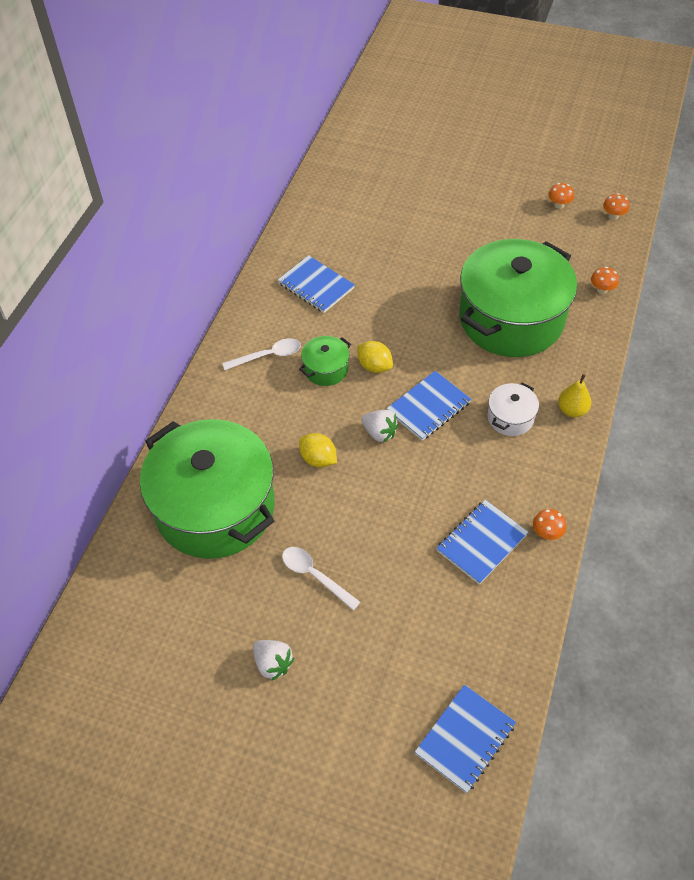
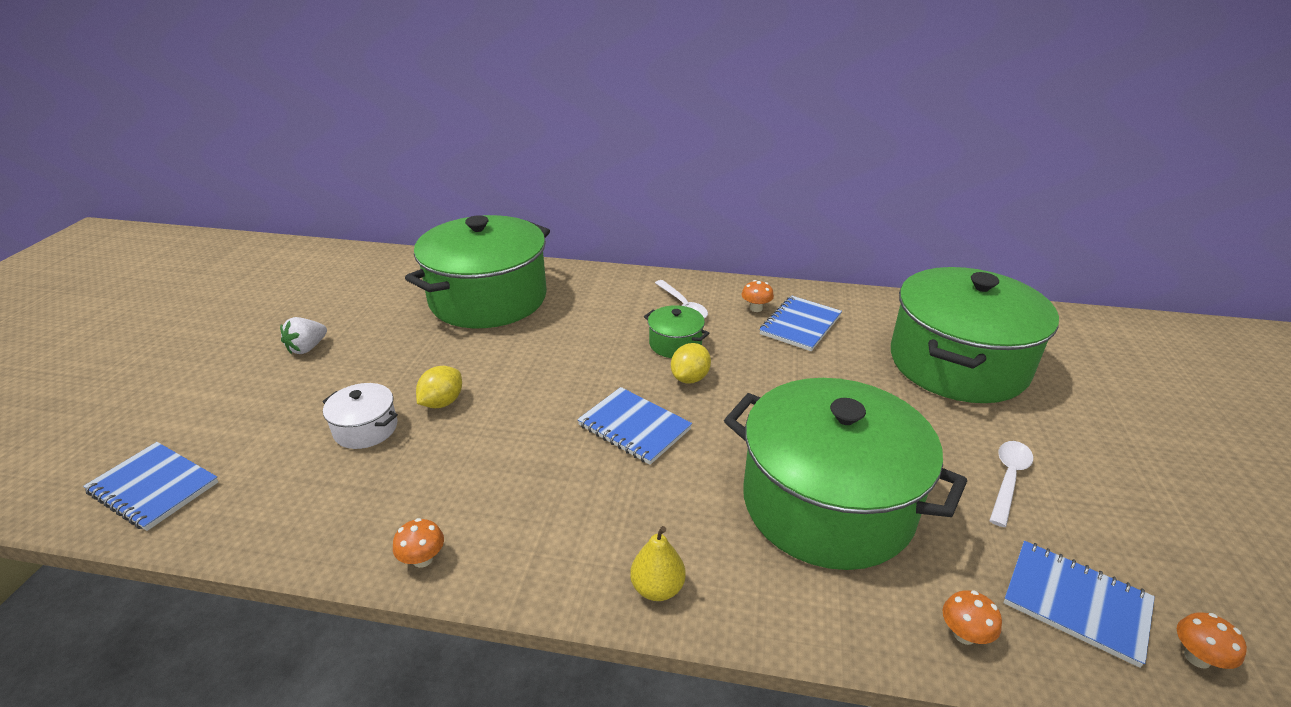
camera: 80 degrees right, 20 degrees down
white spoon [282,547,360,610] -> white spoon moved to [989,441,1033,527]
yellow lemon [299,433,337,468] -> yellow lemon moved to [416,366,462,408]
white strawberry [361,410,399,443] -> none
blue notebook [436,500,528,585] -> blue notebook moved to [1004,541,1155,668]
white pot [488,382,539,436] -> white pot moved to [322,383,398,449]
orange mushroom [548,183,574,209] -> orange mushroom moved to [742,280,774,312]
none -> green pot [891,267,1059,403]

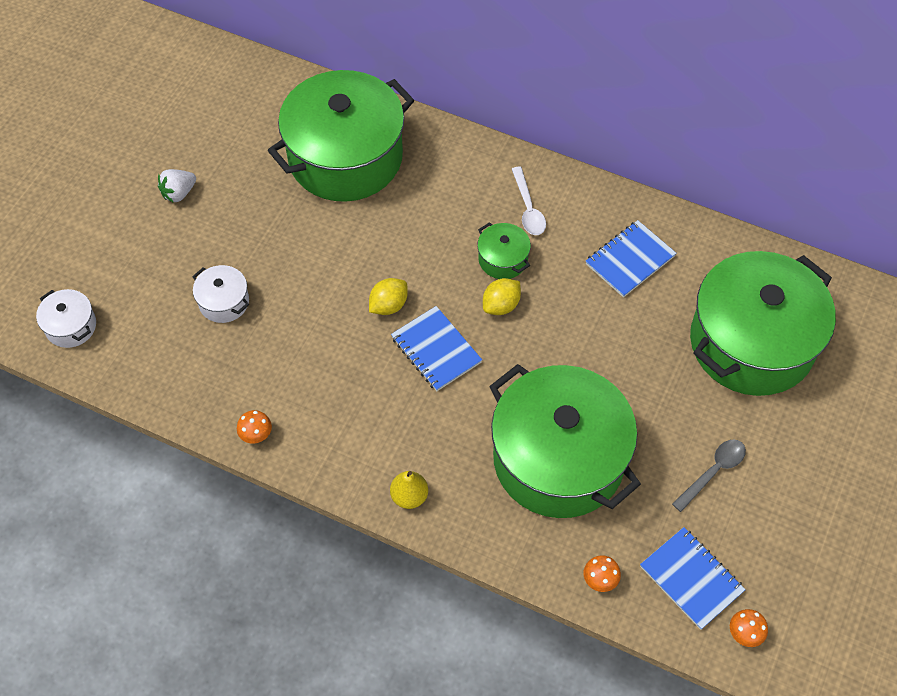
camera: 15 degrees right, 25 degrees up
blue notebook [83,442,218,531] -> white pot [36,289,96,348]
yellow lemon [416,366,462,408] -> yellow lemon moved to [369,278,408,315]
orange mushroom [742,280,774,312] -> none
white spoon [989,441,1033,527] -> grey spoon [672,439,746,512]

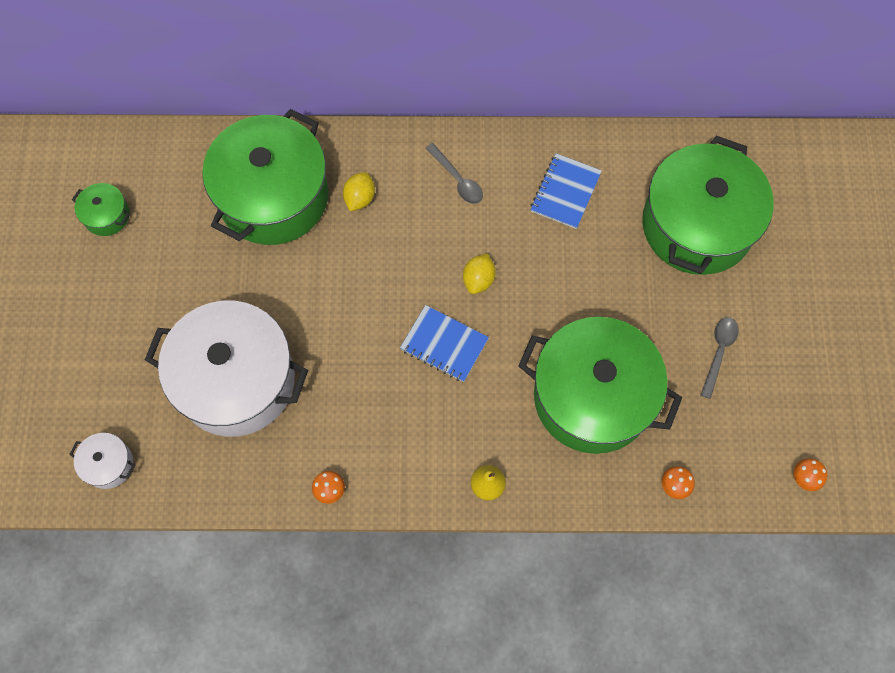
camera: 25 degrees left, 10 degrees up
white strawberry [158,169,196,203] -> none
white pot [192,265,249,323] -> white pot [145,300,308,437], size x2.42
yellow lemon [369,278,408,315] -> yellow lemon moved to [343,172,375,211]
green pot [477,222,531,279] -> green pot moved to [72,183,130,236]
white spoon [512,166,546,235] -> grey spoon [426,143,483,204]
blue notebook [640,527,746,630] -> none

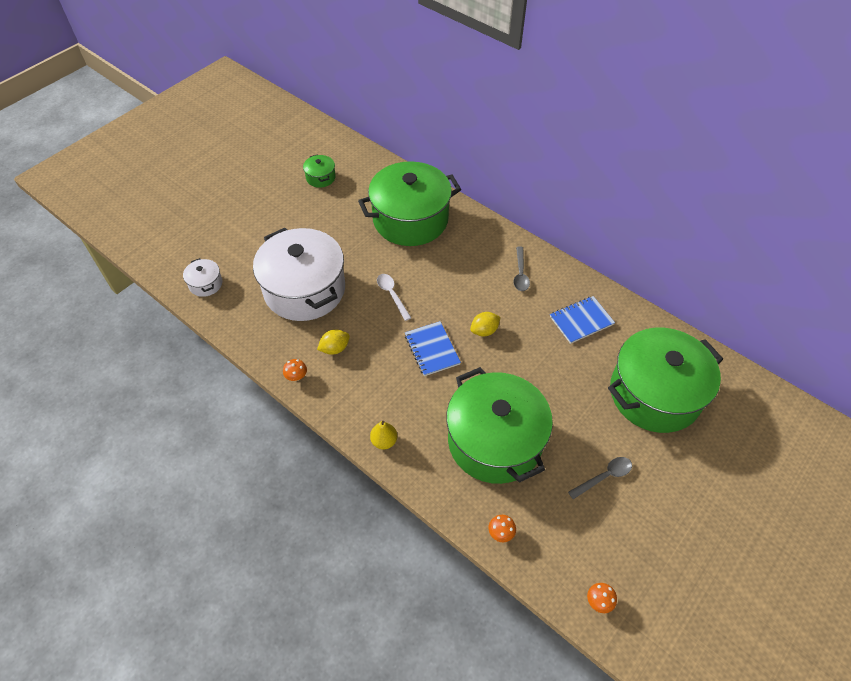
camera: 40 degrees right, 15 degrees down
yellow lemon [343,172,375,211] -> yellow lemon moved to [317,329,350,355]
none -> white spoon [377,274,411,321]

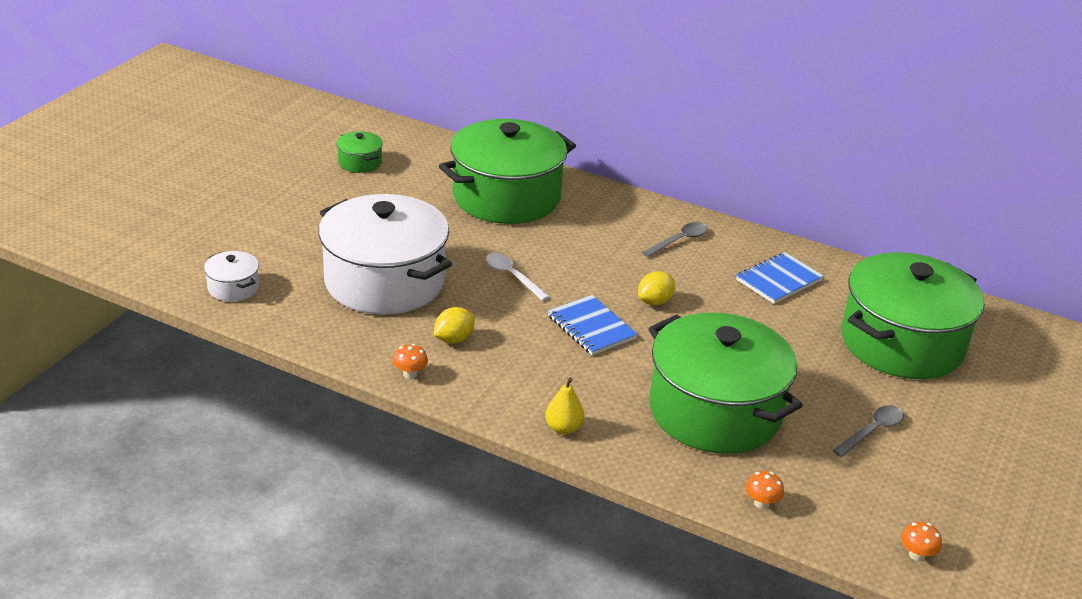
camera: 15 degrees left, 20 degrees down
grey spoon [514,246,530,291] -> grey spoon turned 120 degrees counterclockwise [642,222,708,257]

